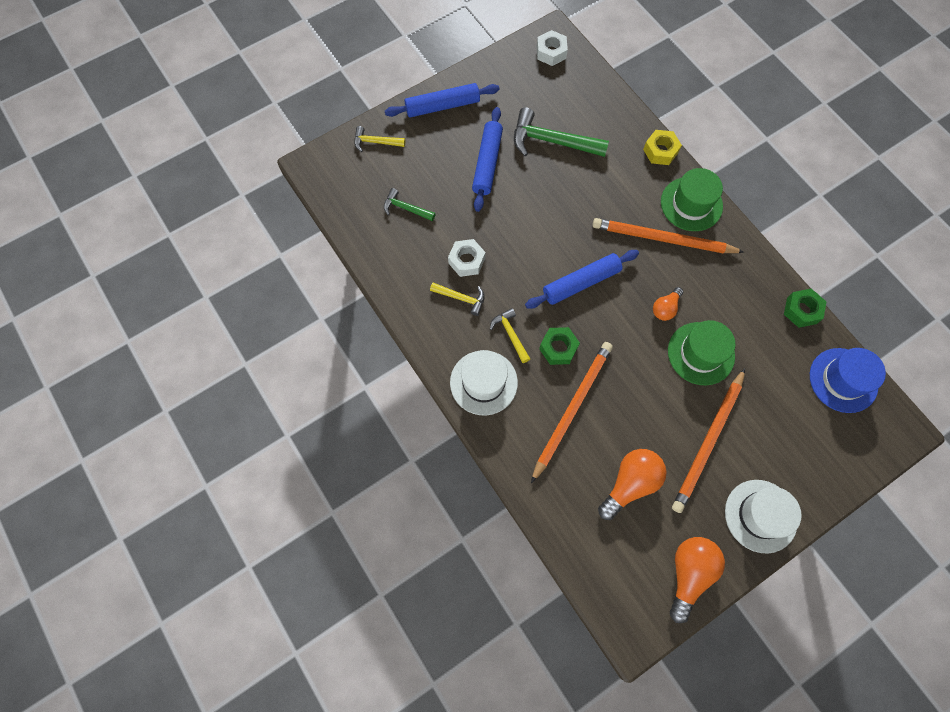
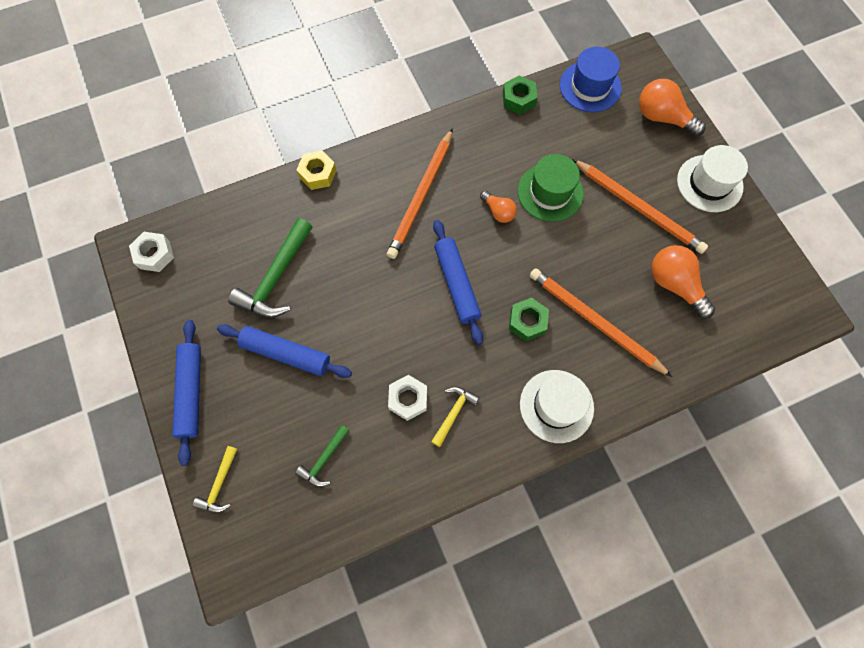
camera: 80 degrees left, 0 degrees up
yellow hammer [490,308,530,363] -> none
green hat [661,168,723,231] -> none
orange light bulb [670,537,725,623] -> orange light bulb moved to [639,79,706,137]

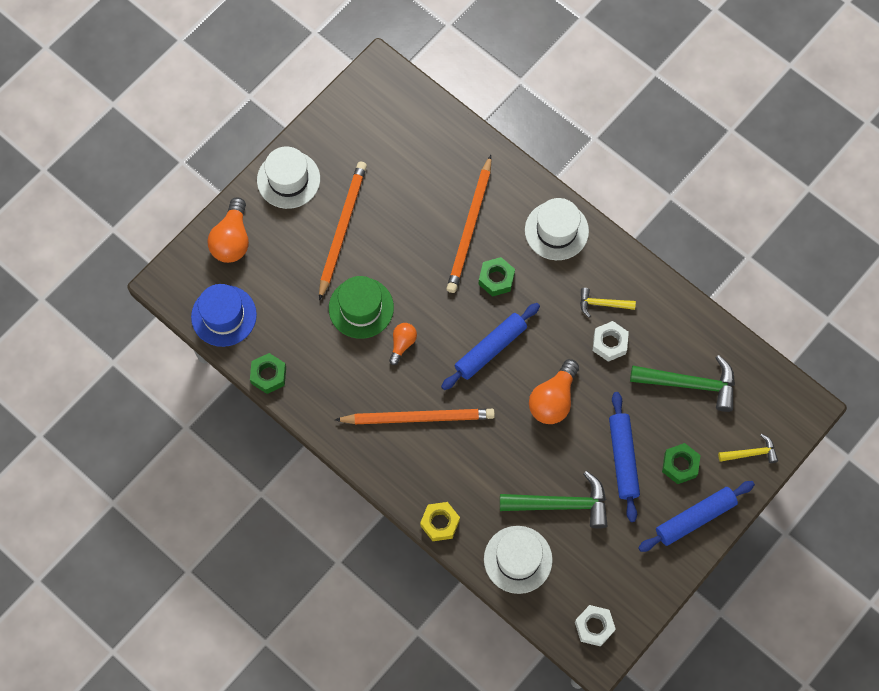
camera: 115 degrees left, 0 degrees up
green hammer [295,425,350,487] -> green hammer [630,355,735,412], size x1.85
orange light bulb [651,245,715,319] -> orange light bulb moved to [529,359,579,424]
none -> white hat [484,526,553,594]
none -> green nut [662,443,701,484]

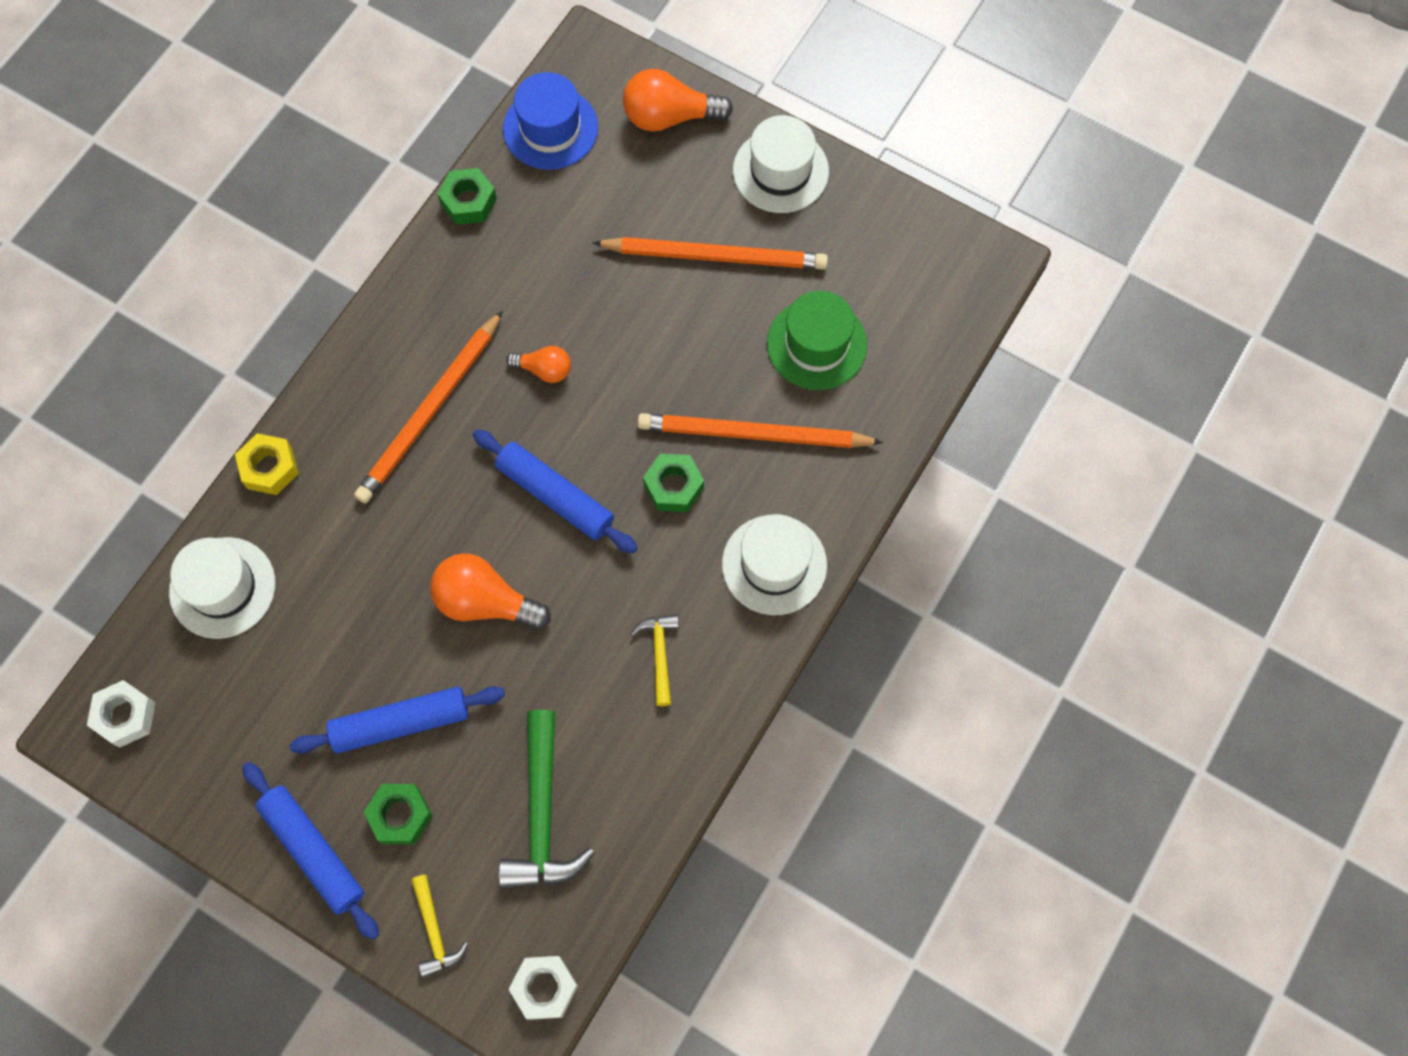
camera: 80 degrees right, 0 degrees up
green hat [329,276,394,339] -> green hat moved to [767,291,867,390]
orange pencil [335,409,495,424] -> orange pencil turned 45 degrees clockwise [354,310,503,504]
green hammer [500,471,608,529] -> none
white nut [593,321,629,362] -> white nut moved to [508,956,578,1020]

